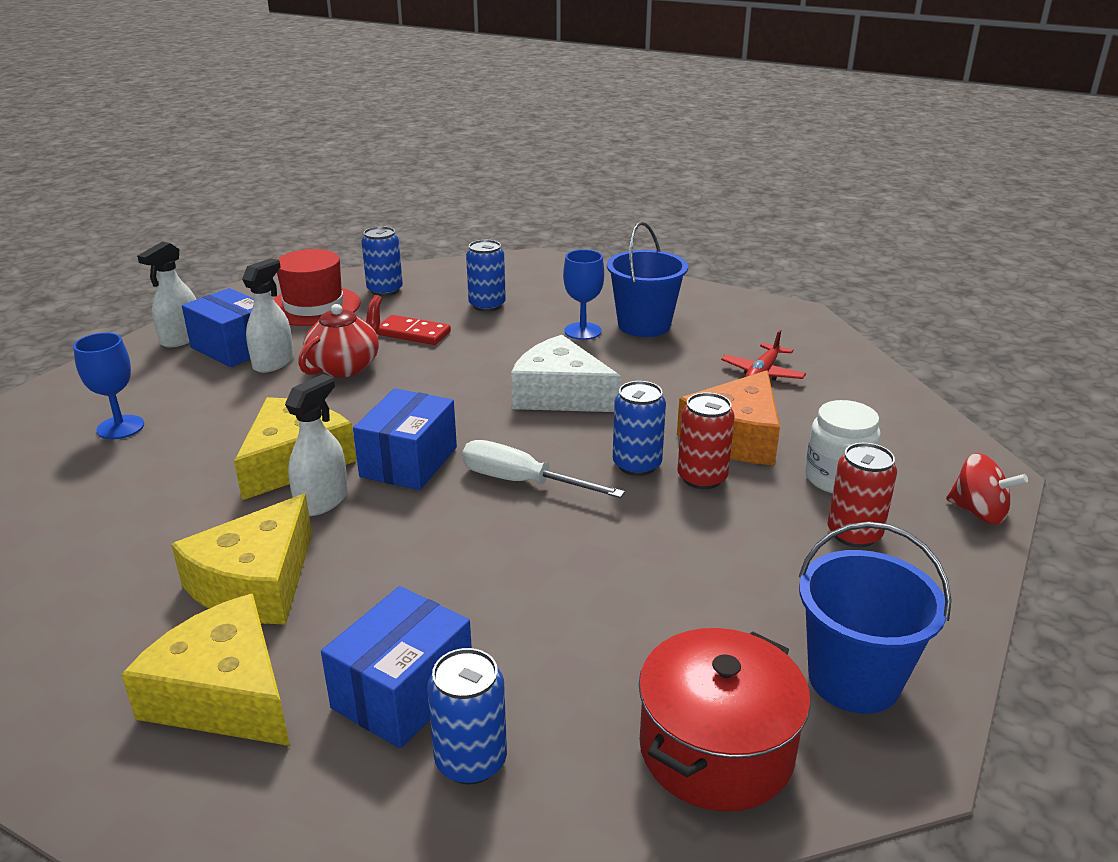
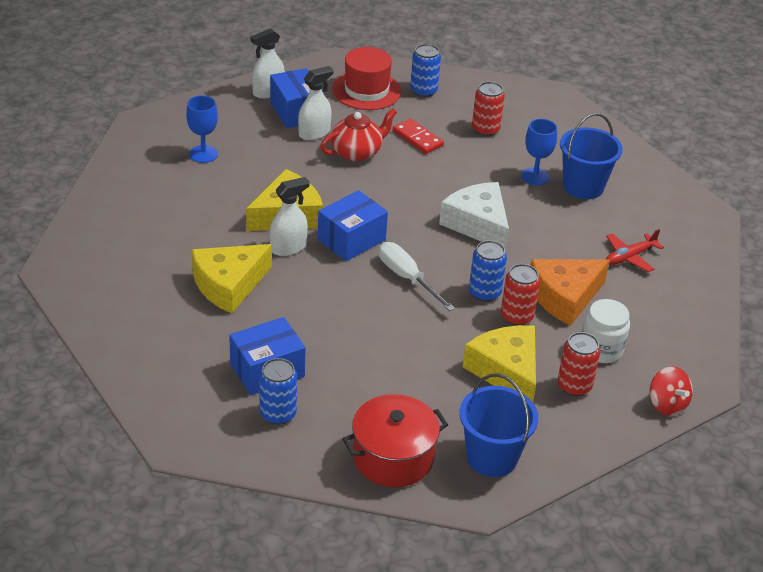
camera: 25 degrees right, 10 degrees up
yellow cheese [121,593,290,746] -> yellow cheese moved to [463,325,536,402]
blue can [466,240,506,312] -> red can [472,82,505,136]

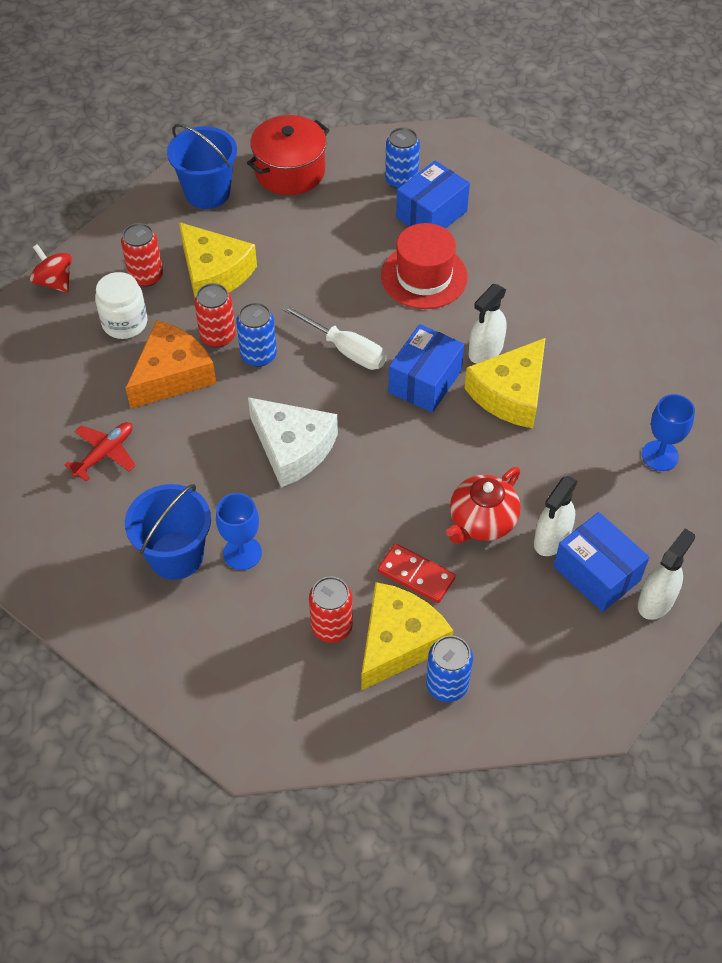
camera: 165 degrees right, 15 degrees up
yellow cheese [192,244,272,314] -> yellow cheese moved to [361,582,454,691]
red hat [332,47,401,110] -> red hat moved to [381,223,468,309]

